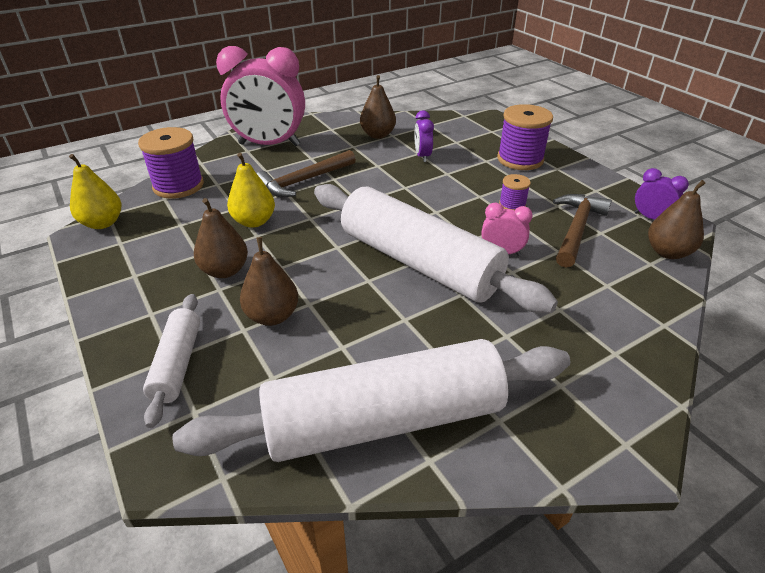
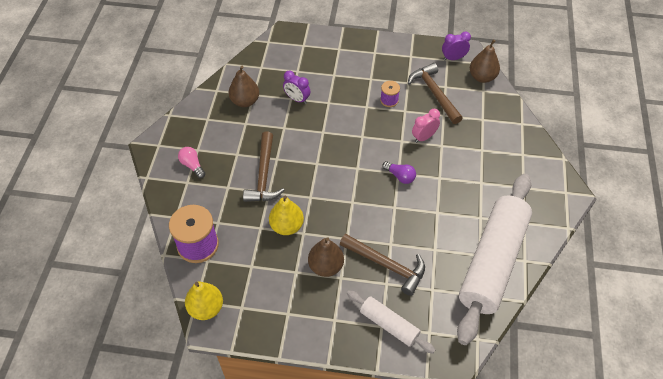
camera: 50 degrees left, 15 degrees up
pink clock [216,46,305,146] -> pink light bulb [178,147,205,178]
brown pear [240,237,298,326] -> brown hammer [340,234,425,296]
white rolling pin [314,184,558,313] -> purple light bulb [382,161,416,184]
purple spool [497,104,553,170] -> none

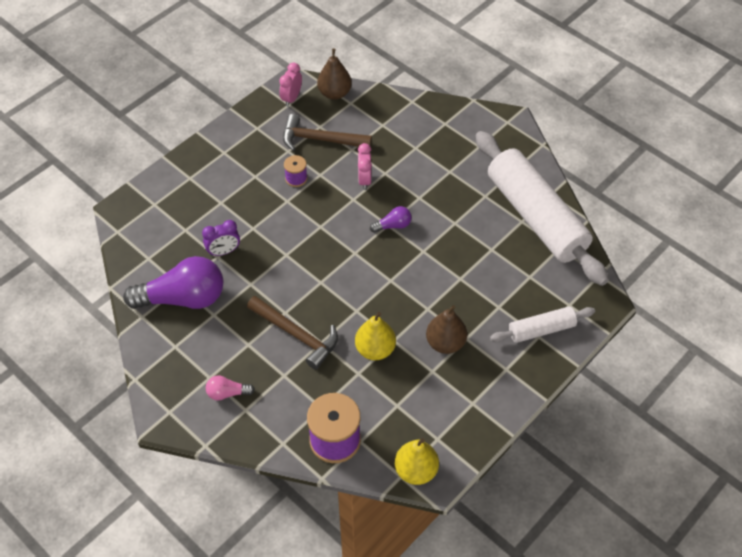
camera: 55 degrees left, 0 degrees up
brown pear [229,66,259,107] -> purple light bulb [123,256,223,309]
brown hammer [340,234,425,296] -> none
purple clock [442,31,471,60] -> pink clock [279,63,302,107]

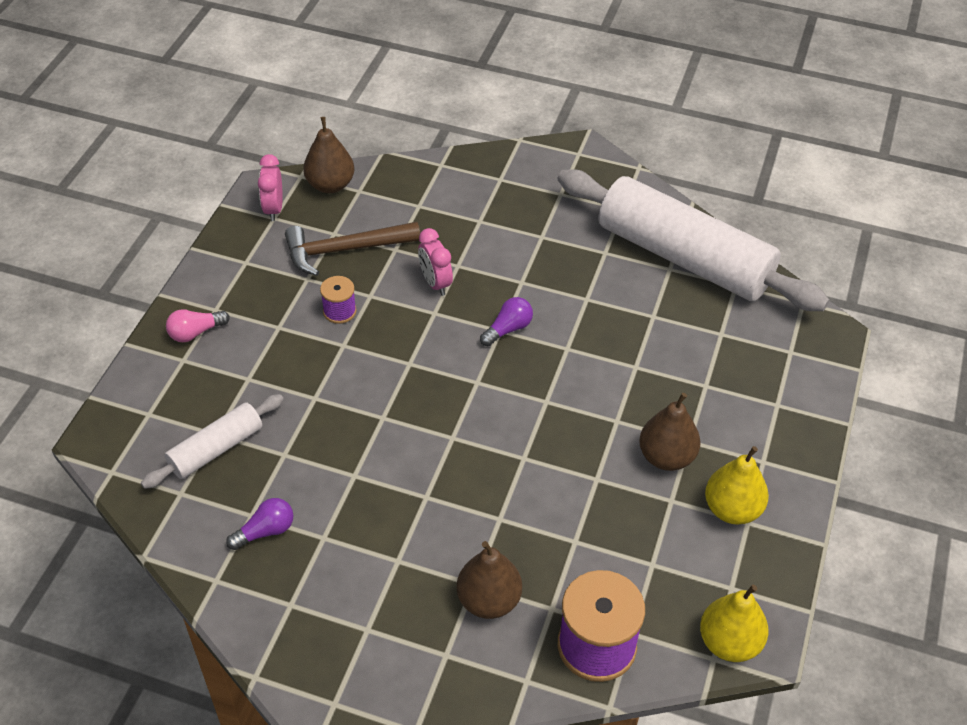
camera: 25 degrees left, 5 degrees down
purple light bulb [123,256,223,309] -> purple light bulb [226,498,293,550], size x0.45
purple clock [202,220,240,256] -> none
pink light bulb [206,376,255,401] -> pink light bulb moved to [166,309,230,342]
brown hammer [247,296,338,370] -> none
yellow pear [355,312,396,360] -> yellow pear moved to [705,446,769,525]
white rolling pin [490,307,595,343] -> white rolling pin moved to [141,394,284,489]
none -> brown pear [457,541,522,619]

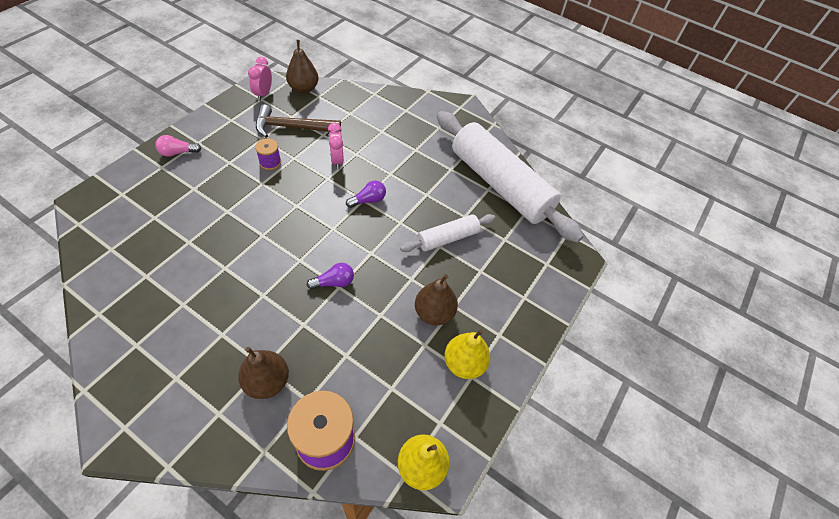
camera: 10 degrees right, 5 degrees up
white rolling pin [141,394,284,489] -> white rolling pin moved to [400,214,495,252]
purple light bulb [226,498,293,550] -> purple light bulb moved to [307,263,354,290]

